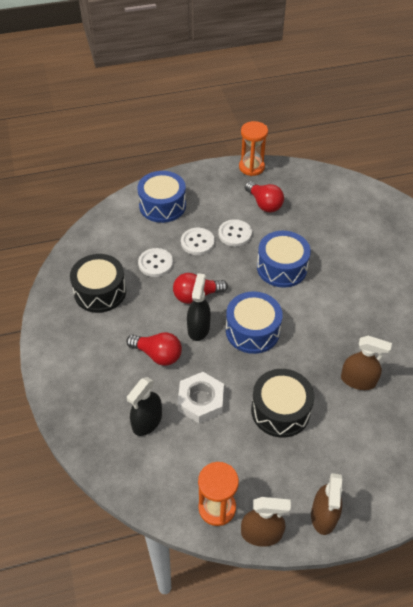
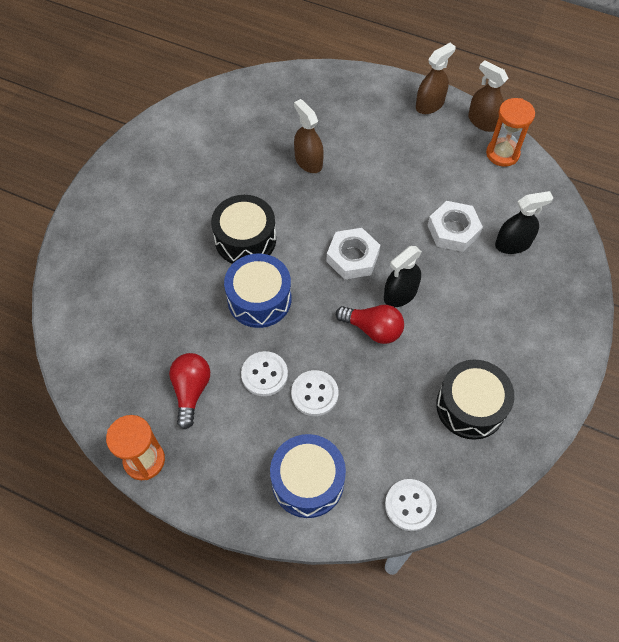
camera: 140 degrees left, 10 degrees up
red light bulb [126,332,182,366] -> none
white button [138,248,173,277] -> white button moved to [385,479,437,531]
blue drum [226,291,283,354] -> white nut [326,228,380,280]
black drum [251,369,314,438] -> black drum moved to [211,195,276,264]

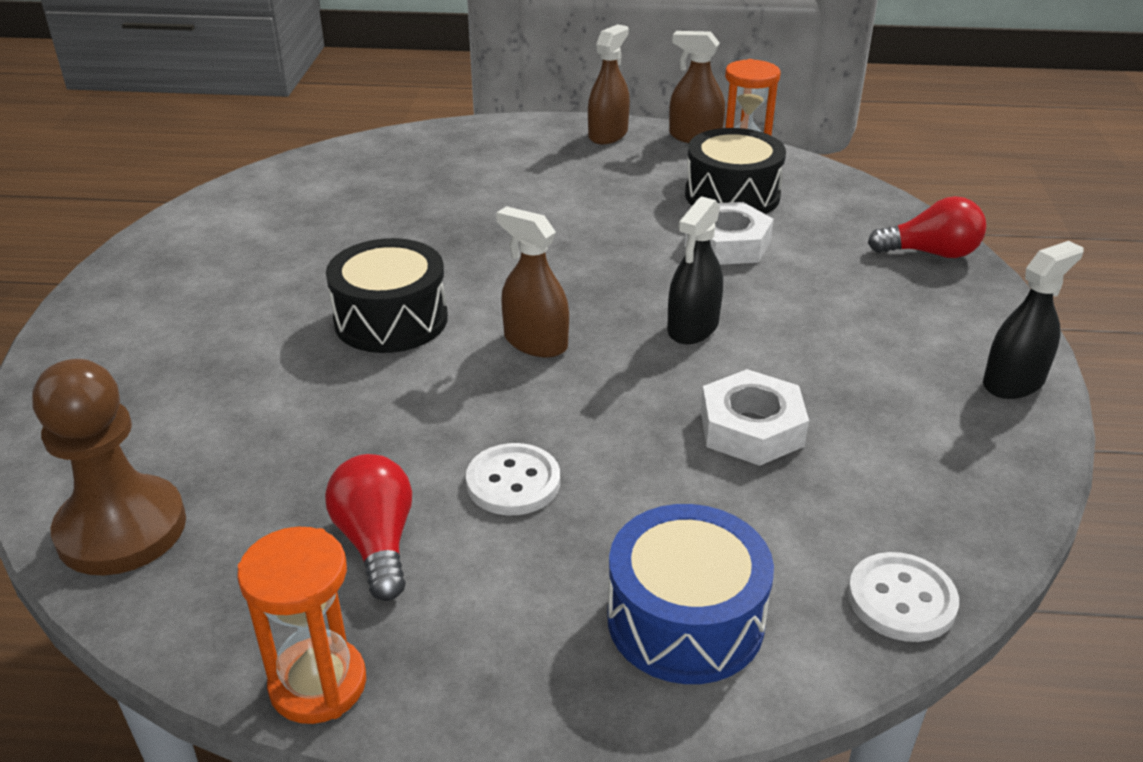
camera: 20 degrees left, 25 degrees down
blue drum [224,254,291,328] -> none
white button [291,370,339,416] -> none
brown spray bottle [294,99,324,173] -> brown spray bottle moved to [496,206,569,358]
white nut [326,228,380,280] -> white nut moved to [701,369,809,466]
red light bulb [336,305,404,344] -> red light bulb moved to [868,196,986,258]
black drum [436,360,515,440] -> black drum moved to [685,128,786,214]
black spray bottle [495,191,553,254] -> black spray bottle moved to [983,241,1083,399]
none -> brown pawn [32,359,186,575]

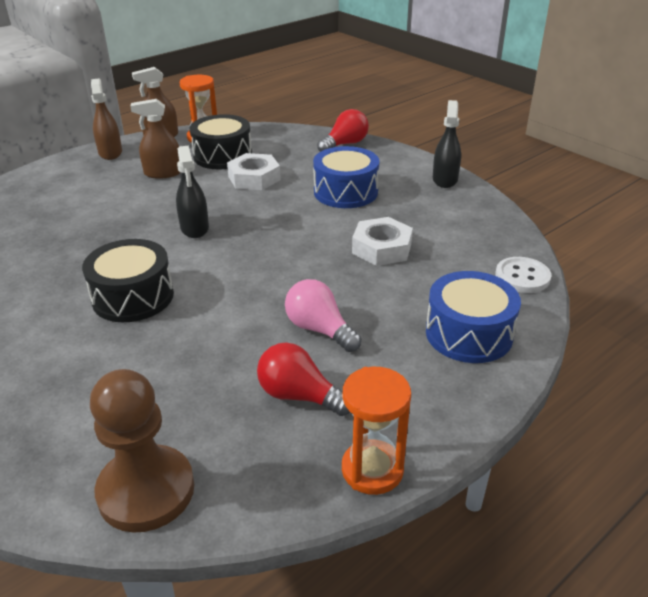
camera: 45 degrees left, 0 degrees up
white button [466,443,560,515] -> pink light bulb [285,279,361,352]
brown spray bottle [496,206,569,358] -> brown spray bottle moved to [131,99,181,179]
black spray bottle [667,196,723,344] -> black spray bottle moved to [176,145,209,238]
none -> blue drum [313,146,379,208]

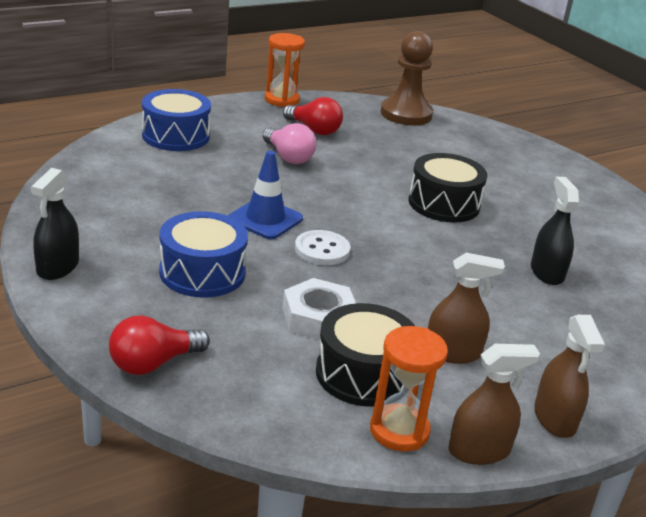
camera: 175 degrees left, 5 degrees down
black spray bottle [176,145,209,238] -> black spray bottle moved to [531,177,579,285]
white nut [352,217,413,266] -> none
white button [495,257,552,293] -> white button moved to [295,230,350,265]
none -> blue traffic cone [228,151,303,239]

